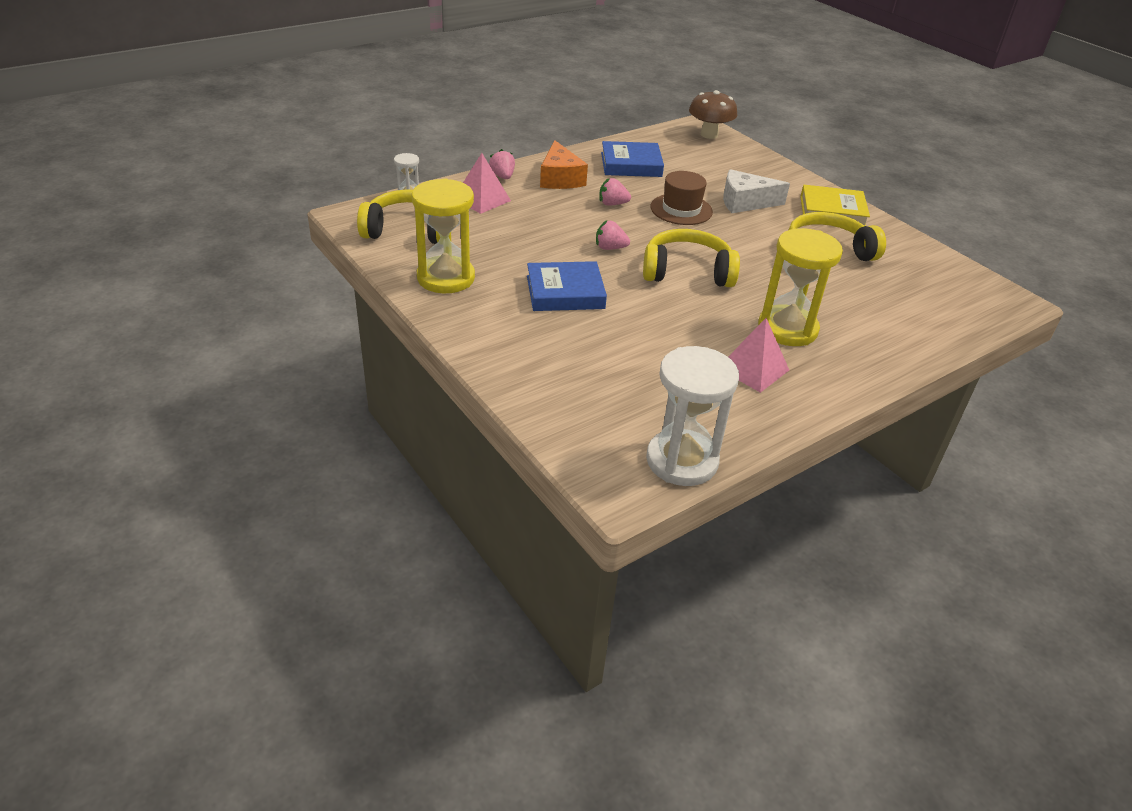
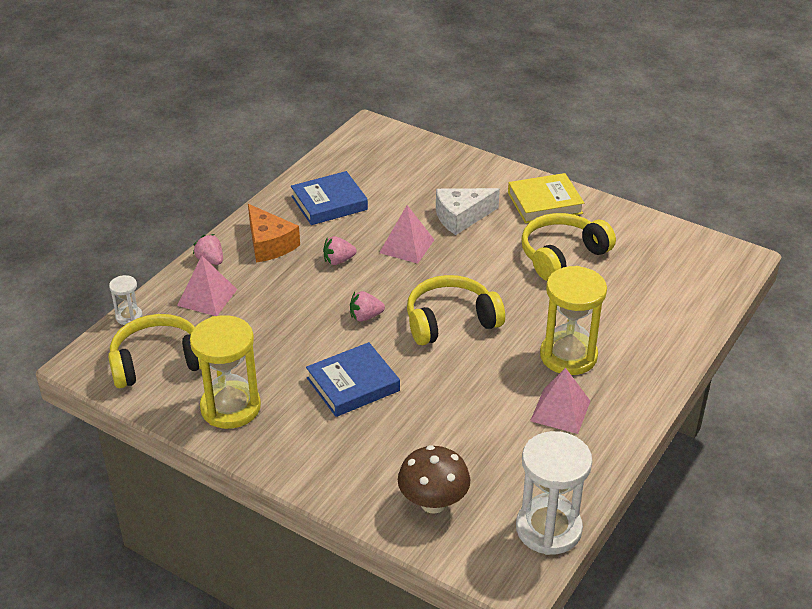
camera: 20 degrees left, 0 degrees up
brown hat [651,171,713,225] -> pink pyramid [379,205,434,264]
brown mushroom [689,90,737,139] -> brown mushroom moved to [398,445,470,514]

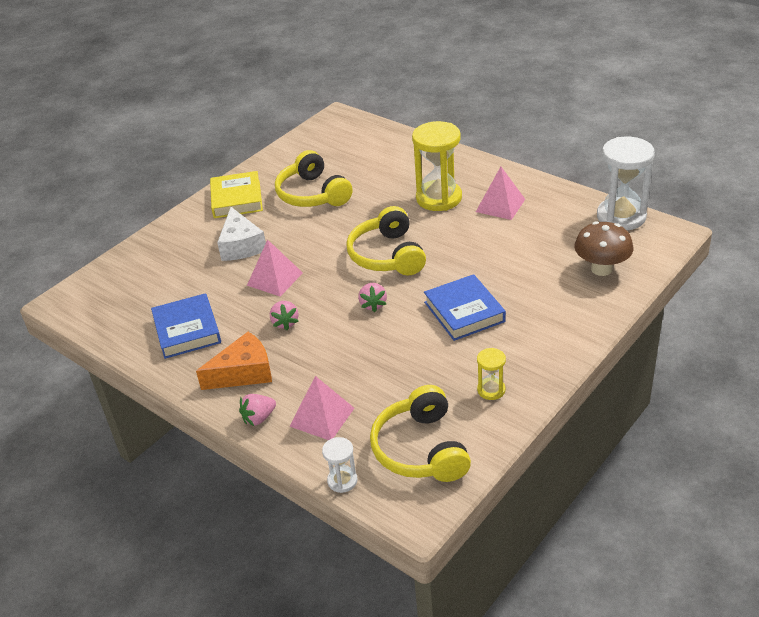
camera: 80 degrees left, 0 degrees up
yellow hourglass [190,315,261,429] -> yellow hourglass [477,348,506,400], size x0.48

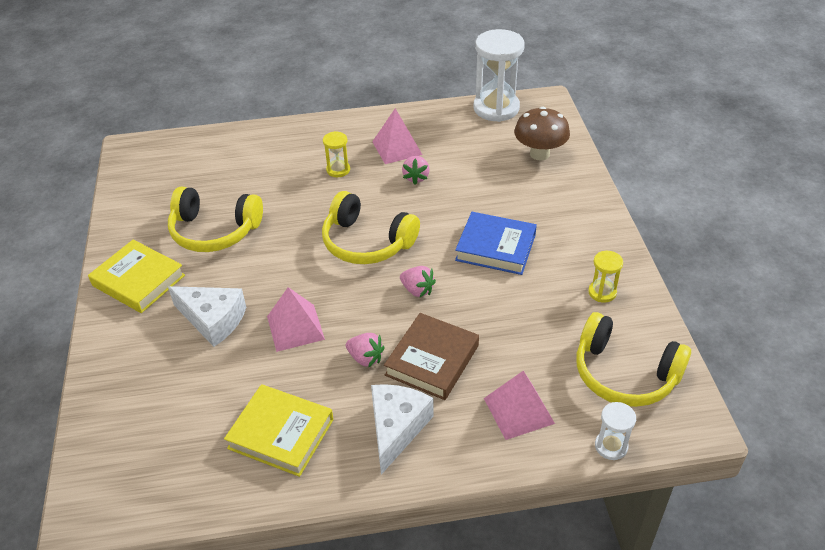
camera: 50 degrees left, 5 degrees up
blue book [151,293,221,359] -> yellow book [224,384,334,477]
orange cheese [196,332,272,390] -> white cheese [371,384,434,475]
pink strawberry [239,394,276,426] -> pink strawberry moved to [402,156,430,185]
yellow hourglass [412,121,462,211] -> yellow hourglass [323,131,350,177], size x0.48
none -> brown book [384,313,479,400]

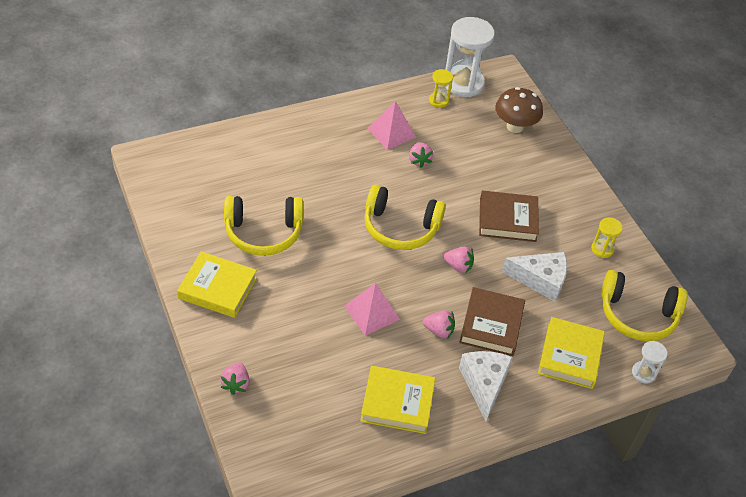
camera: 20 degrees left, 5 degrees up
white cheese [168,286,246,347] -> white cheese moved to [502,252,567,302]
yellow hourglass [323,131,350,177] -> yellow hourglass moved to [429,69,453,108]
blue book [455,212,537,275] -> brown book [479,191,539,242]
pink pyramid [484,371,555,440] -> yellow book [538,317,605,389]
none -> pink strawberry [220,362,250,395]

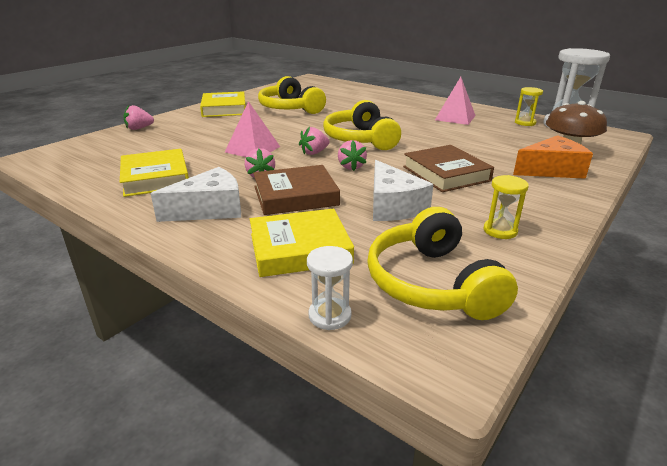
camera: 65 degrees right, 20 degrees down
pink strawberry [409,142,433,168] -> pink strawberry moved to [299,127,330,155]
none -> orange cheese [513,135,593,179]

